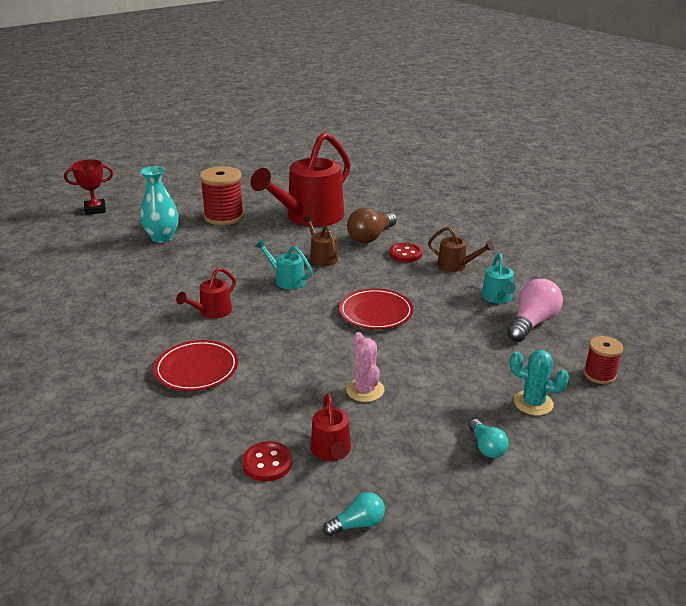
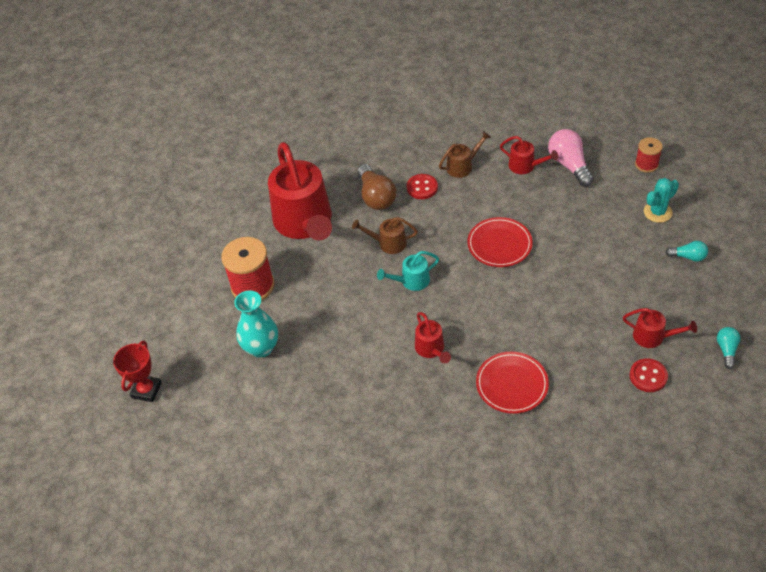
camera: 55 degrees left, 20 degrees up
pink cactus [346,332,384,402] -> none
turquoise watering can [482,253,515,304] -> red watering can [500,136,558,174]

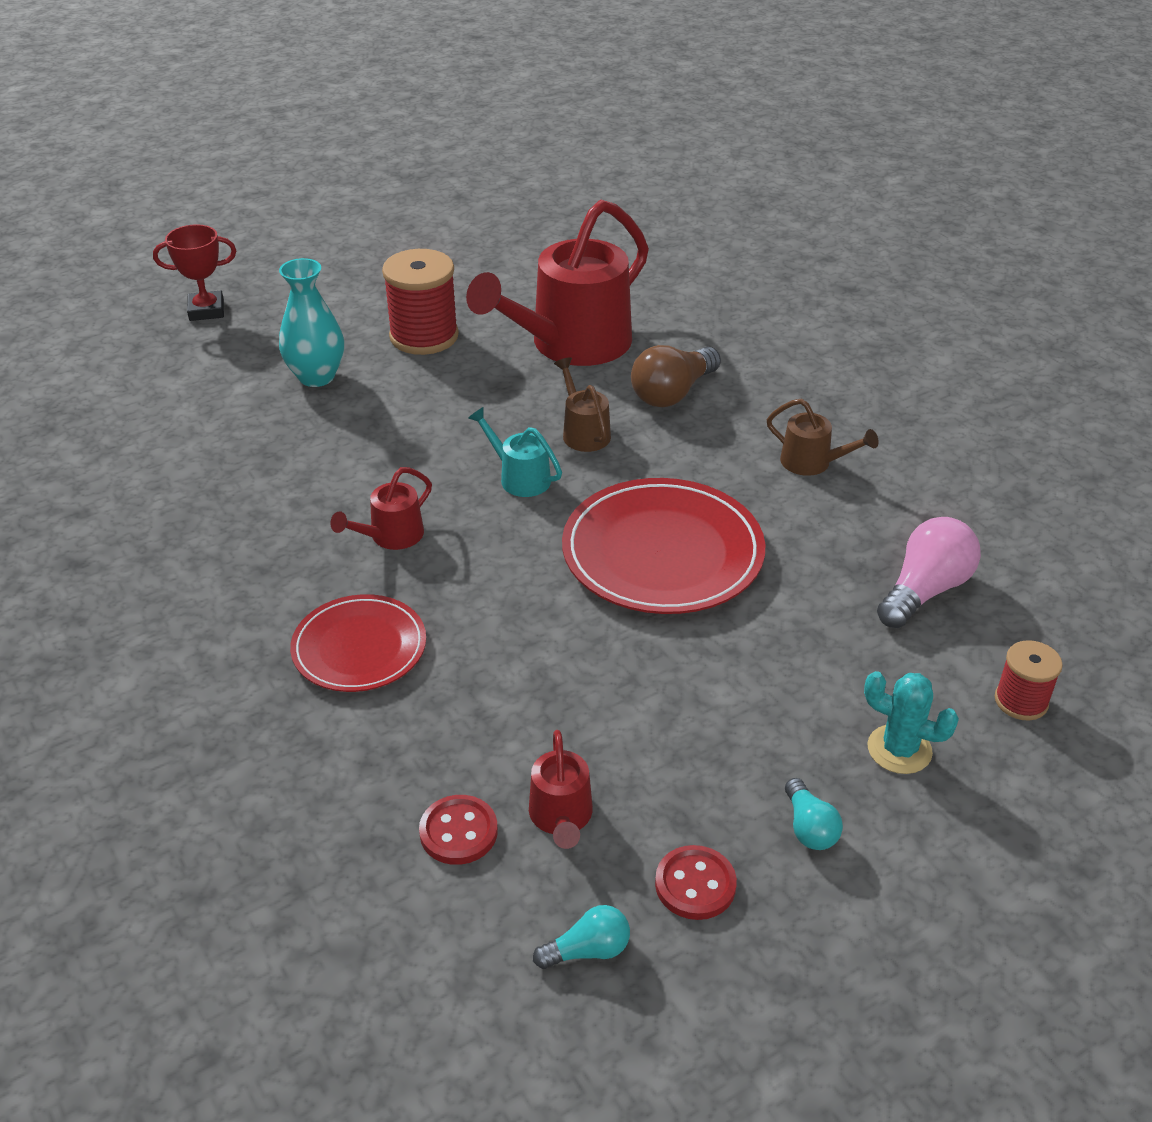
camera: 60 degrees right, 10 degrees down
red button [407,174,438,199] -> red button moved to [655,845,737,920]
red plate [467,217,533,267] -> red plate [562,478,765,614], size x1.62
red watering can [500,136,558,174] -> none

